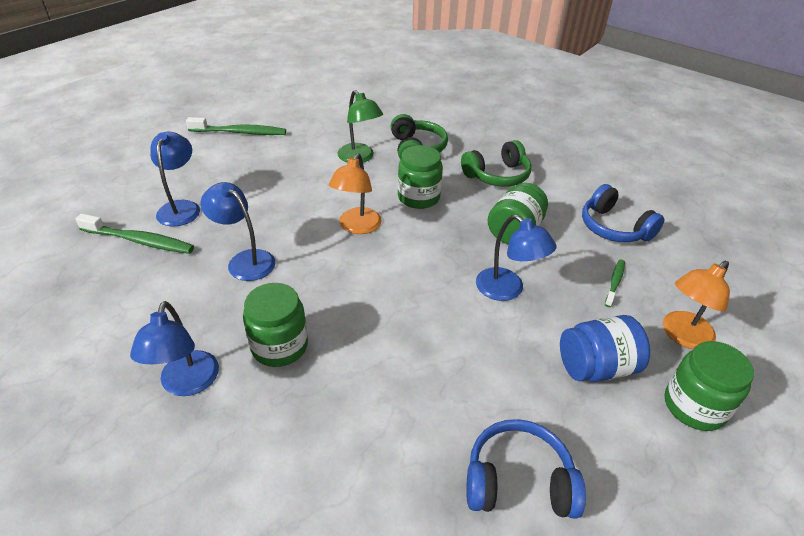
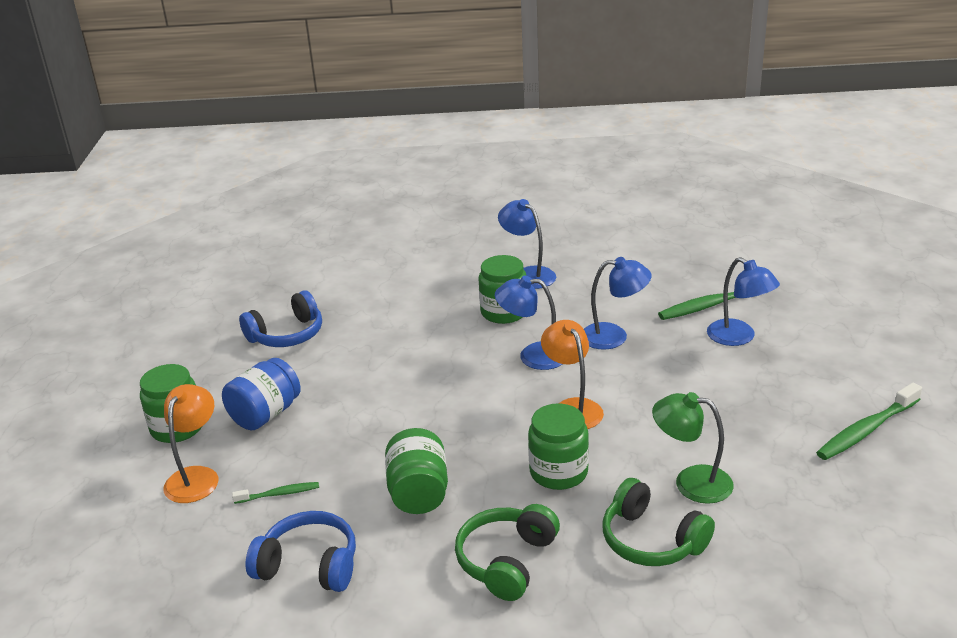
camera: 145 degrees right, 10 degrees down
blue lamp [476,215,557,301] -> blue lamp moved to [495,276,562,370]
green toothbrush [605,259,625,307] -> green toothbrush turned 90 degrees counterclockwise [232,482,319,504]

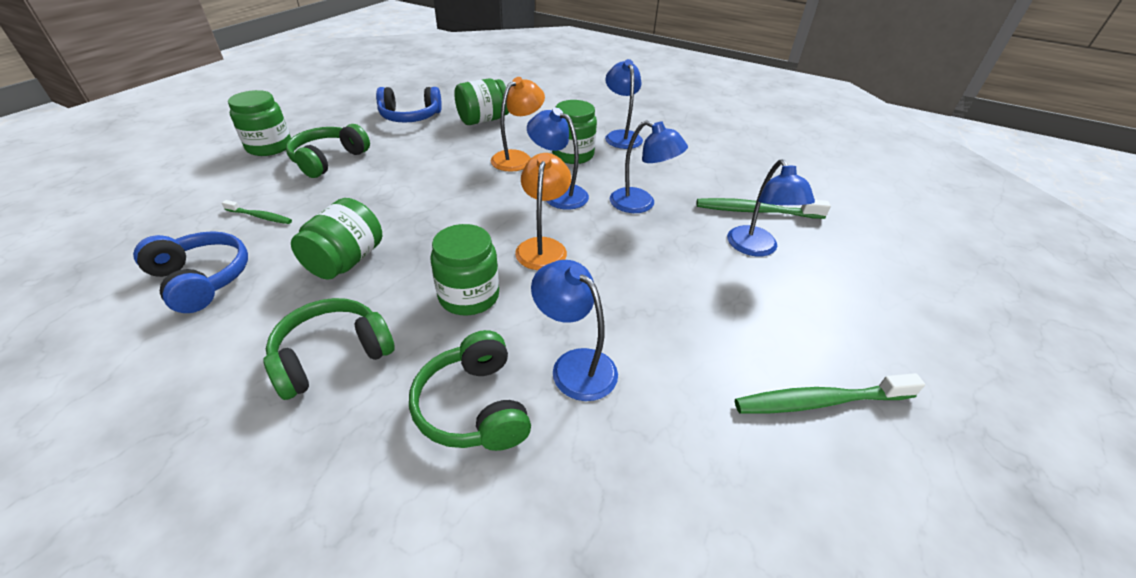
camera: 25 degrees right, 10 degrees up
orange lamp [163,384,218,503] -> orange lamp moved to [491,77,545,172]
blue jar [222,358,301,430] -> green headphones [286,124,370,178]
green lamp [652,392,734,504] -> blue lamp [531,260,618,401]
none -> green jar [454,78,509,125]

